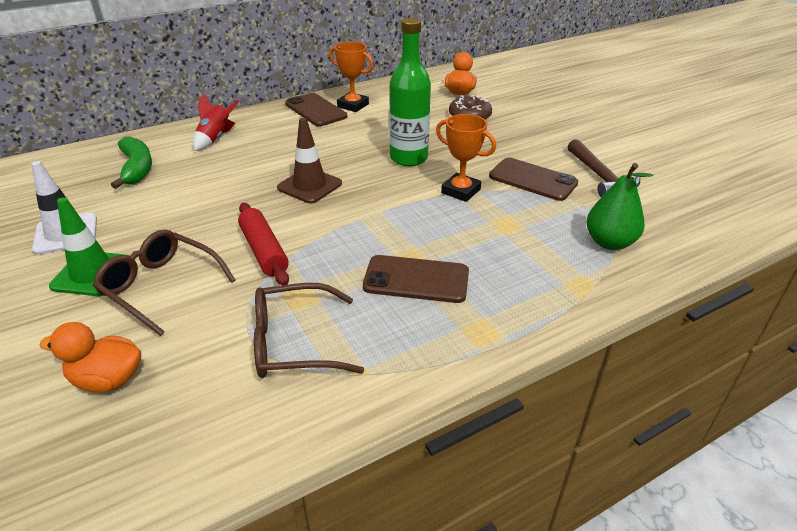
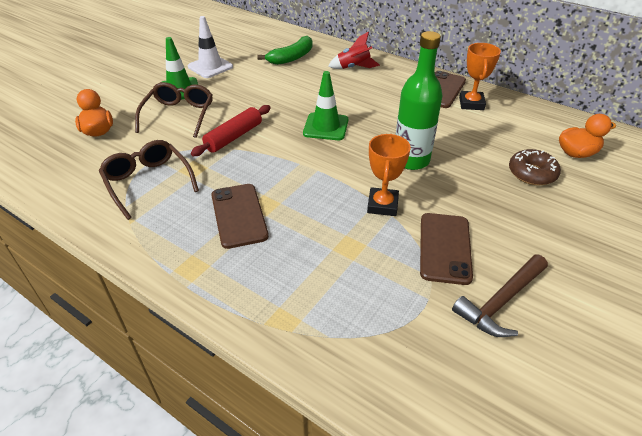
camera: 65 degrees right, 5 degrees up
brown traffic cone [277,118,342,204] -> green traffic cone [303,71,348,140]
green pear [586,163,653,250] -> none

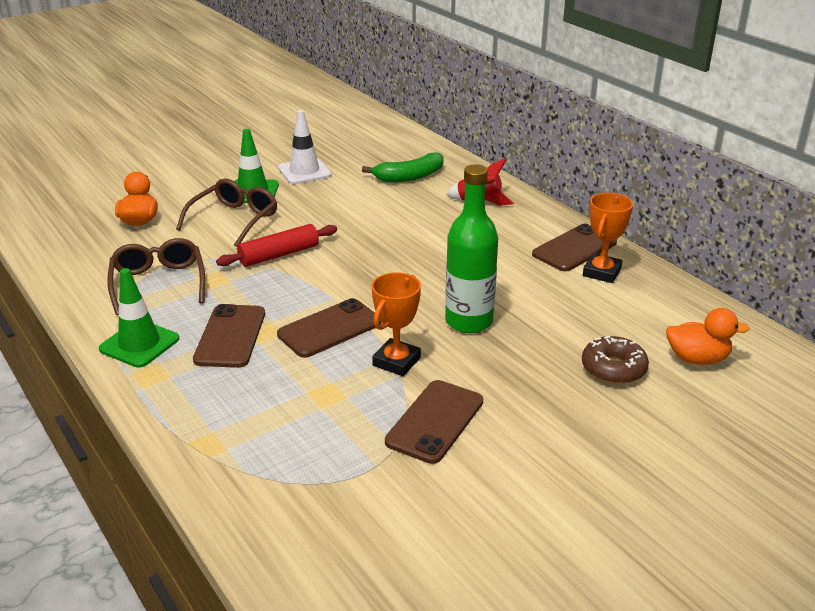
camera: 20 degrees right, 10 degrees down
green traffic cone [303,71,348,140] -> green traffic cone moved to [99,268,179,368]
brown hammer [452,254,548,337] -> none
none -> brown phone [277,298,381,358]

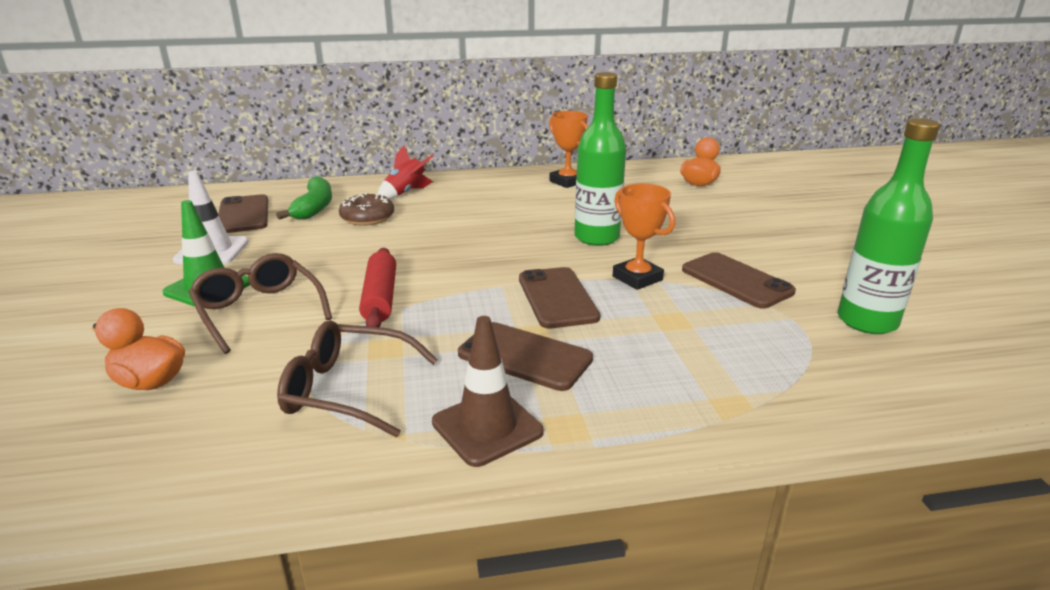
camera: 65 degrees left, 5 degrees down
green traffic cone [99,268,179,368] -> brown traffic cone [432,316,544,467]
brown phone [532,224,617,271] -> brown phone moved to [218,194,268,233]
brown donut [582,336,649,384] -> brown donut moved to [339,192,394,226]
none -> green bottle [838,118,940,334]

